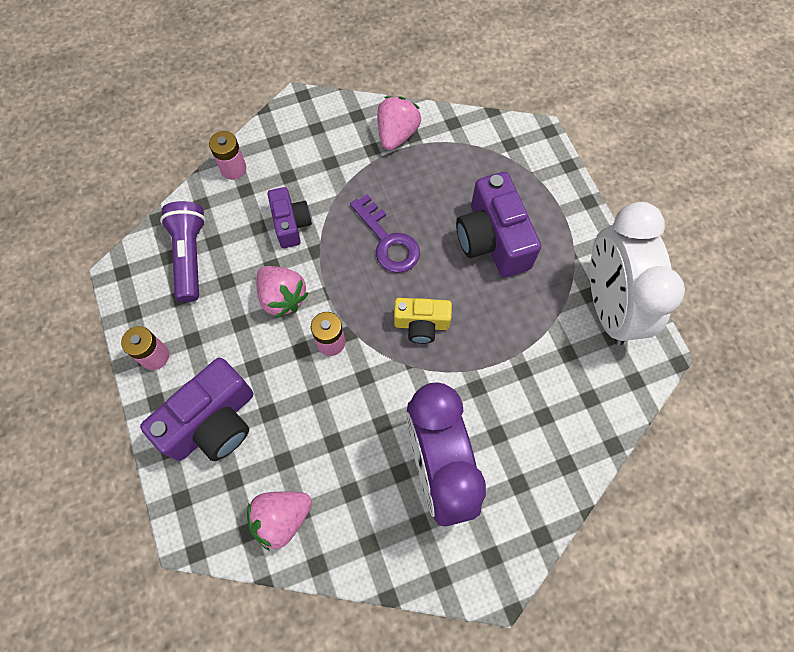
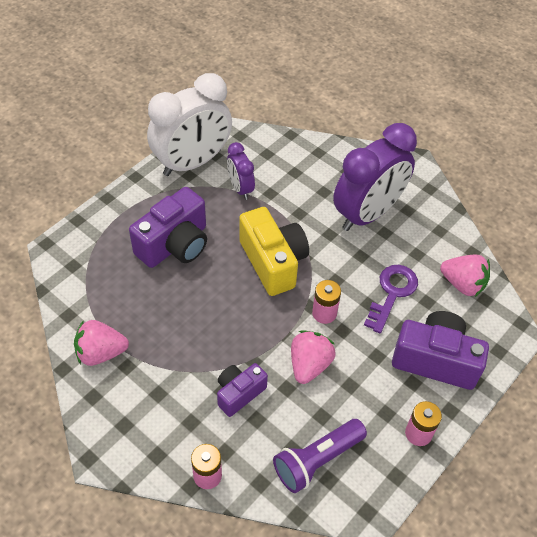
camera: 120 degrees left, 15 degrees down
purple key [350,194,420,273] -> purple key moved to [364,265,418,333]
yellow camera [394,298,452,344] -> yellow camera [239,207,309,296], size x1.69
none -> purple clock [227,142,255,200]

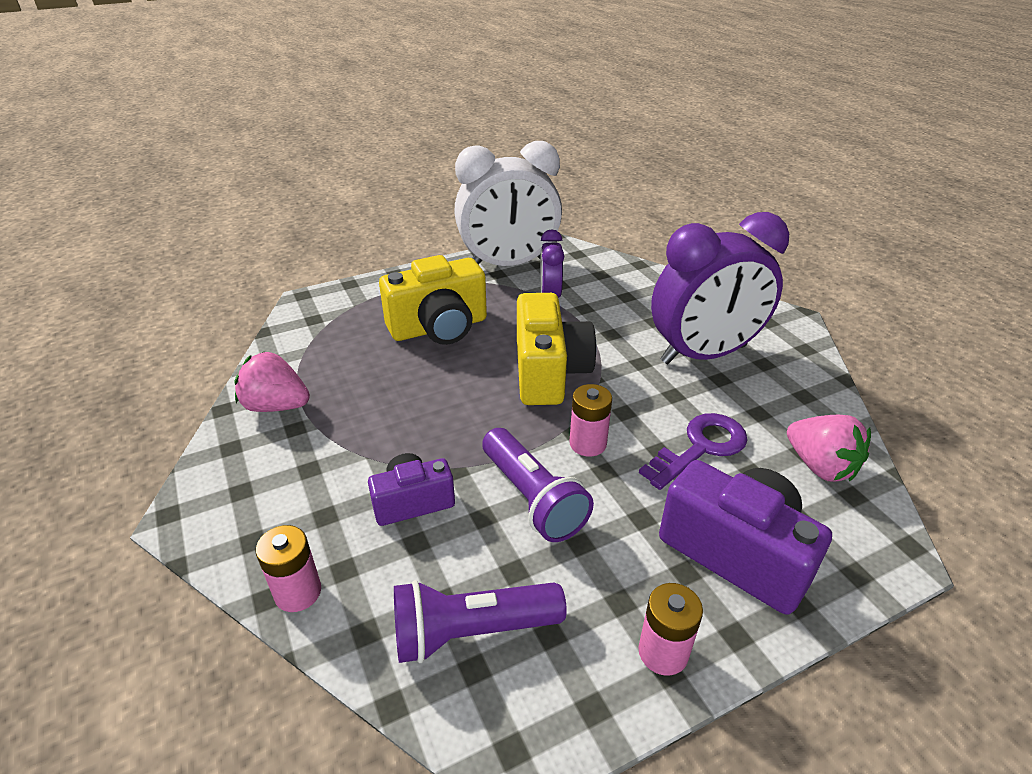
camera: 25 degrees right, 15 degrees down
purple camera [129,187,207,268] -> yellow camera [379,255,487,345]
pink strawberry [291,330,336,384] -> purple flashlight [482,428,594,542]

